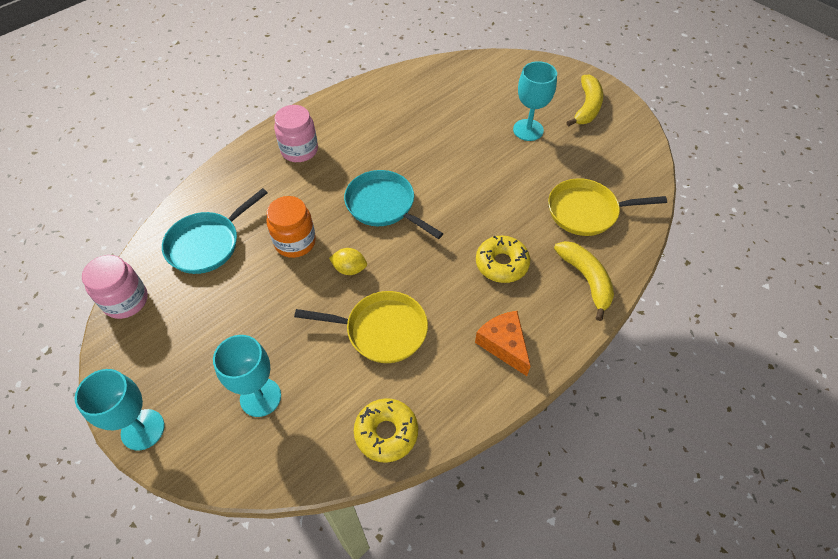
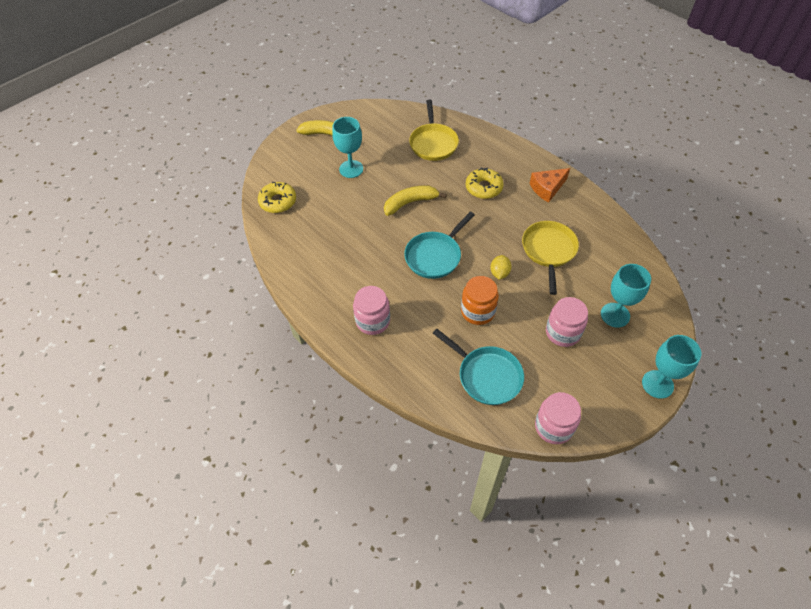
camera: 90 degrees left, 0 degrees up
yellow donut [354,398,418,463] -> yellow donut moved to [258,182,296,213]
yellow banana [554,241,614,321] -> yellow banana moved to [384,185,447,216]
none -> pink jar [546,297,588,347]

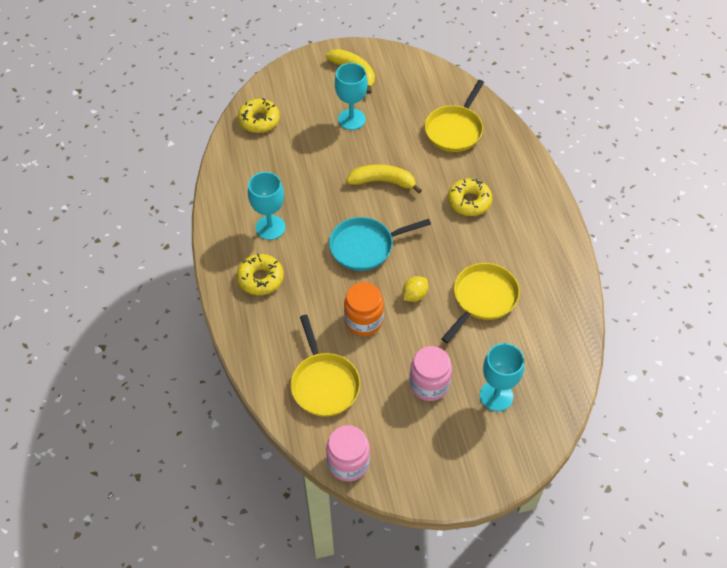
camera: 30 degrees right, 0 degrees up
pink jar [353,286,390,335] -> yellow donut [236,254,284,295]
turquoise pan [433,329,524,405] -> yellow pan [291,315,360,417]
orange cheese [530,168,570,202] -> none
turquoise goblet [642,335,701,399] -> turquoise goblet moved to [248,172,285,240]

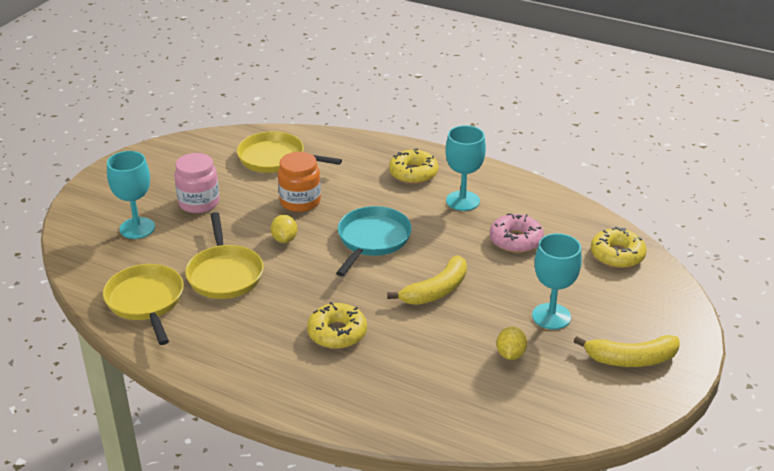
camera: 130 degrees right, 20 degrees down
pink jar [326,425,370,482] -> none
yellow pan [425,80,484,152] -> yellow pan moved to [103,264,184,345]
none -> pink donut [490,213,544,253]
none -> yellow lemon [496,327,527,360]

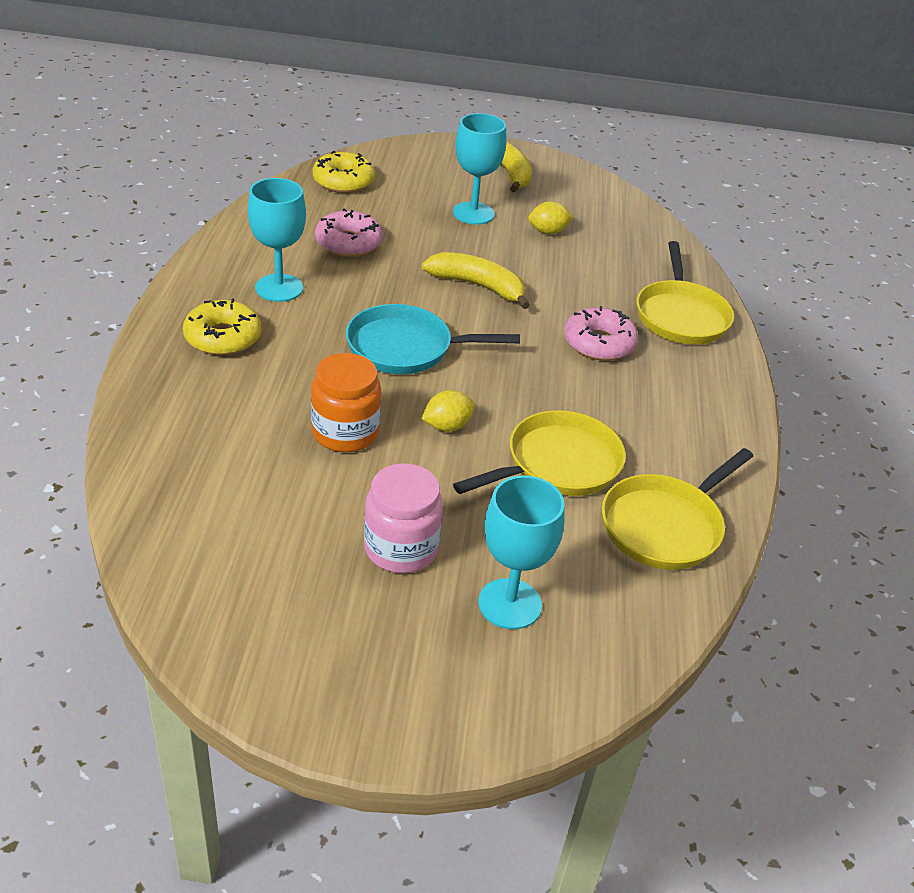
camera: 115 degrees left, 5 degrees up
yellow pan [237,131,342,173] -> yellow pan moved to [637,241,734,344]
yellow donut [307,302,367,349] -> pink donut [564,306,638,361]

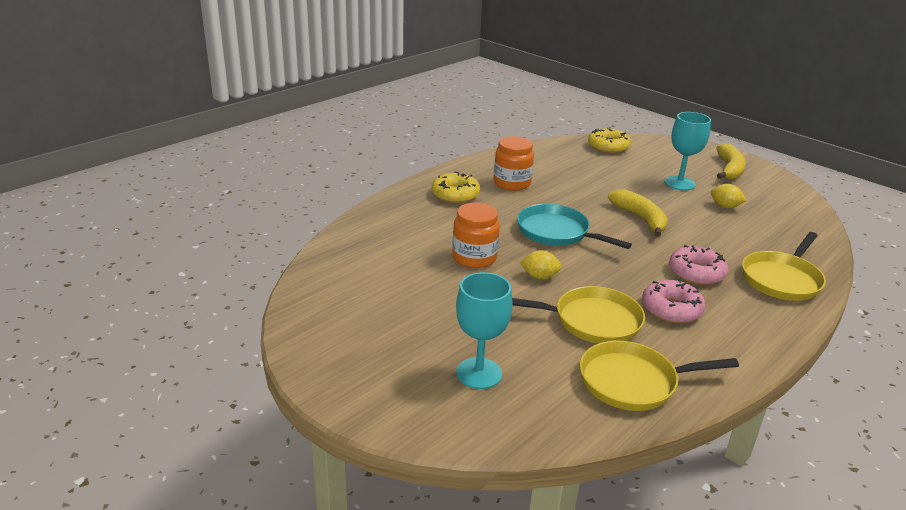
camera: 40 degrees right, 10 degrees down
turquoise goblet [248,178,306,302] -> orange jar [494,136,534,191]
pink donut [315,208,383,257] -> pink donut moved to [642,279,705,323]
pink jar [364,463,443,574] -> none

